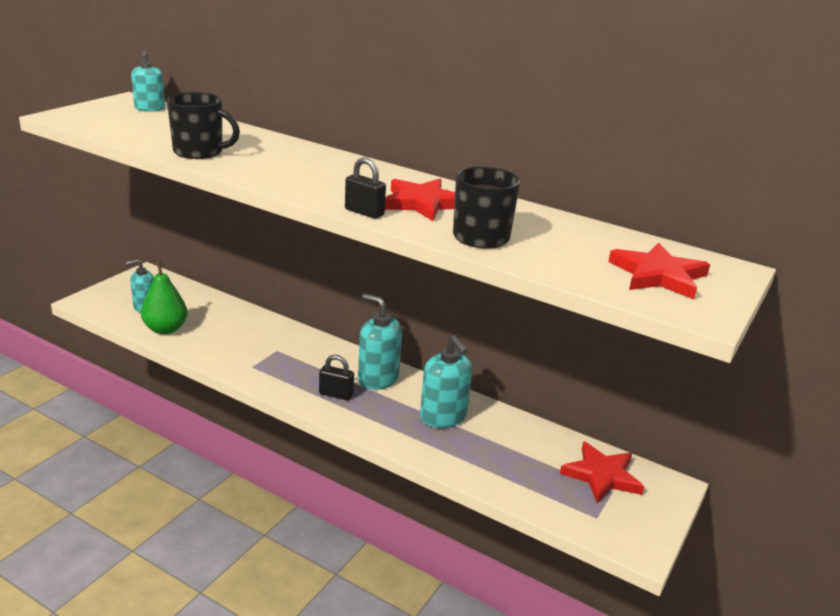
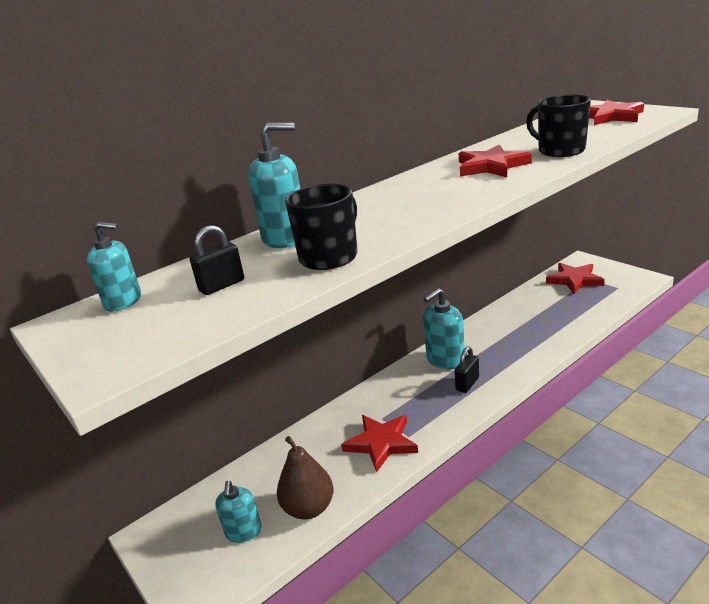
camera: 65 degrees left, 0 degrees up
green pear [141,261,188,335] -> brown pear [277,436,334,519]
black padlock [345,157,386,219] -> black padlock moved to [190,225,244,295]
turquoise soap dispenser [420,335,473,428] -> turquoise soap dispenser moved to [248,122,300,248]
none -> red star [341,415,418,472]

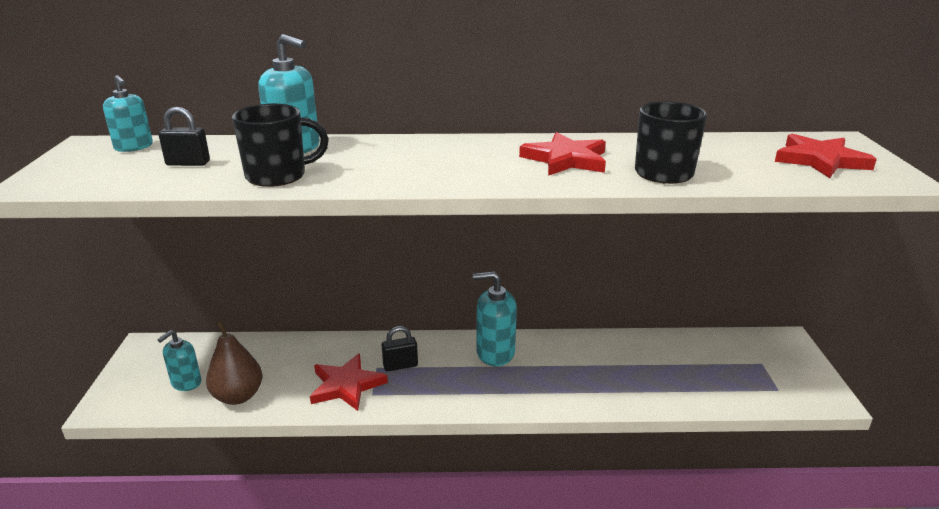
camera: 35 degrees right, 0 degrees up
black padlock [455,346,479,393] -> black padlock moved to [382,326,418,371]
red star [546,263,605,294] -> none

